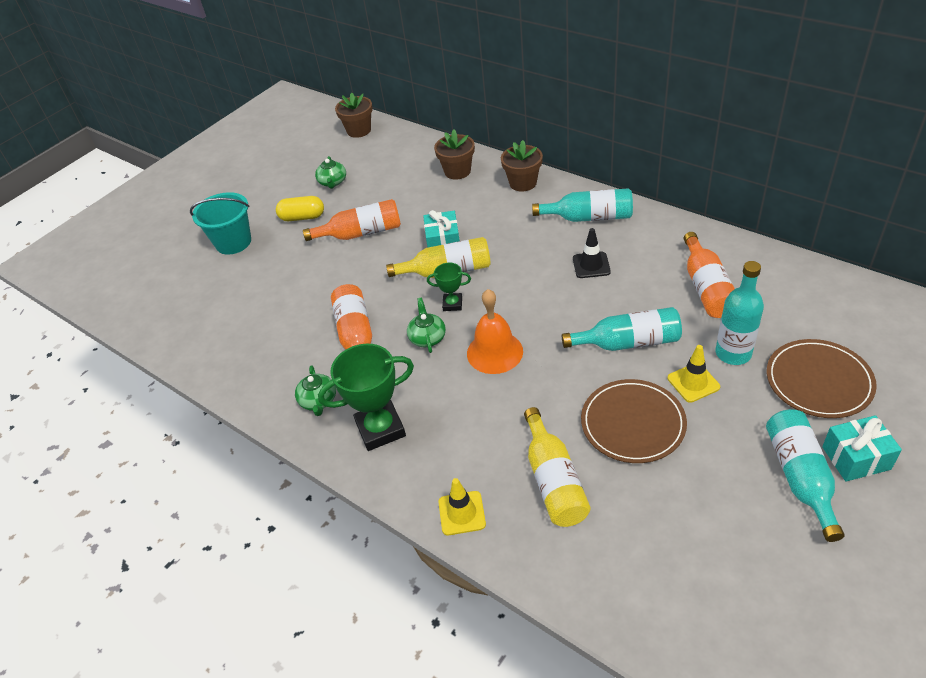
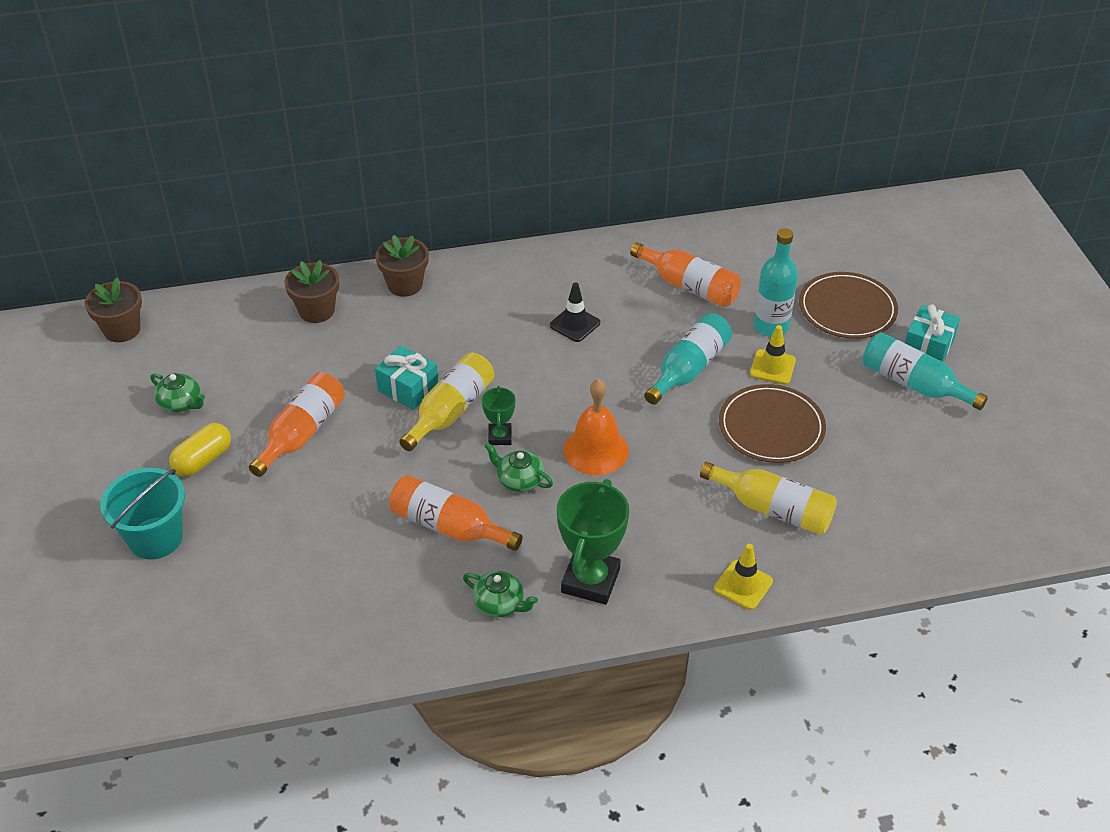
camera: 55 degrees left, 0 degrees up
green trophy [427,263,471,311] -> green trophy turned 45 degrees counterclockwise [482,386,515,445]
turquoise bottle [532,188,633,222] -> none

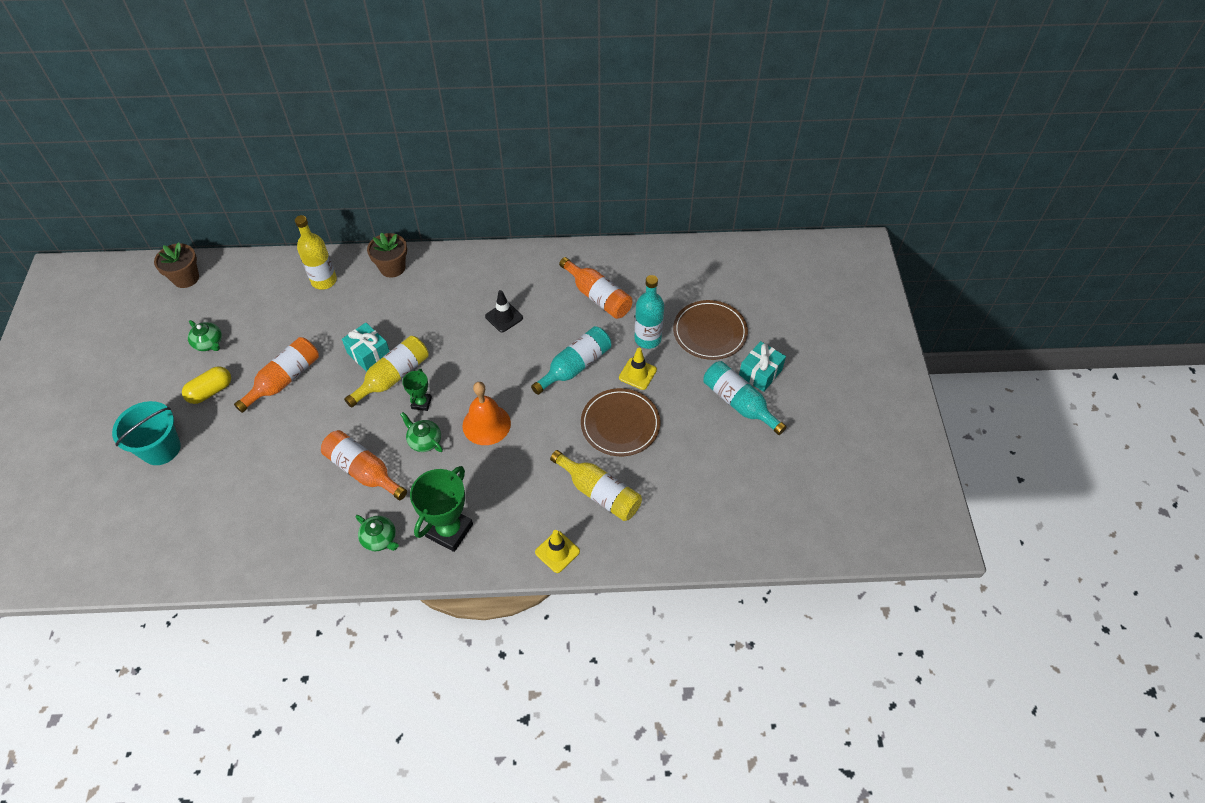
camera: 10 degrees right, 10 degrees up
brown flower pot [285,260,339,323] -> yellow bottle [295,215,337,290]

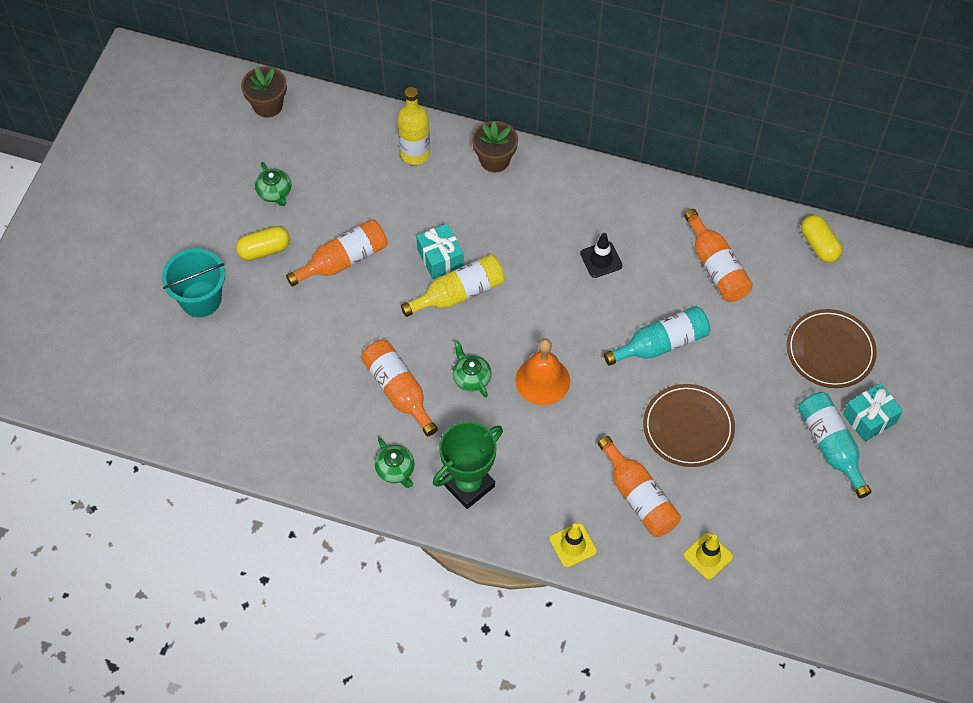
camera: 20 degrees right, 5 degrees up
green trophy [402,369,432,411] -> none
yellow bottle [550,450,642,521] -> orange bottle [598,436,681,537]
yellow traffic cone [619,348,657,390] -> yellow traffic cone moved to [684,533,733,580]
turquoise bottle [635,275,664,349] -> none
none -> yellow capsule [801,215,843,263]

